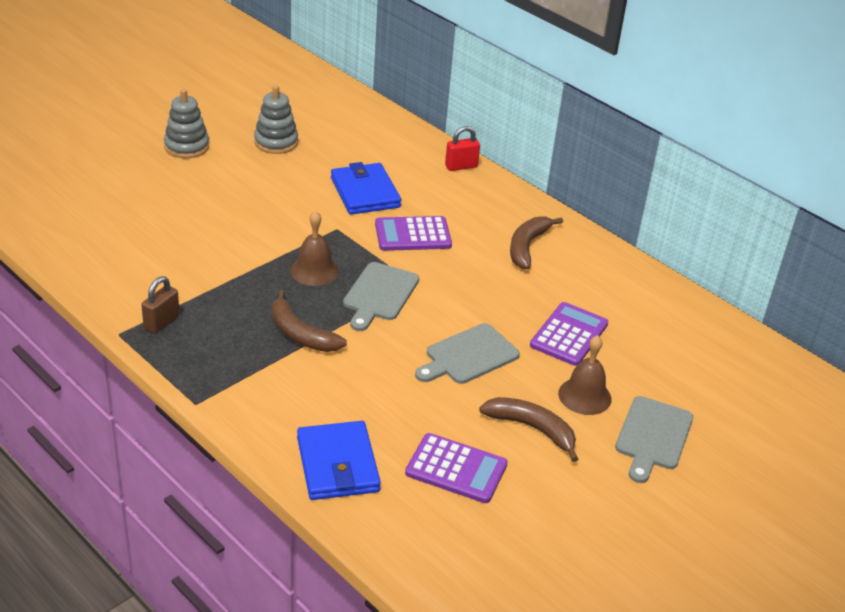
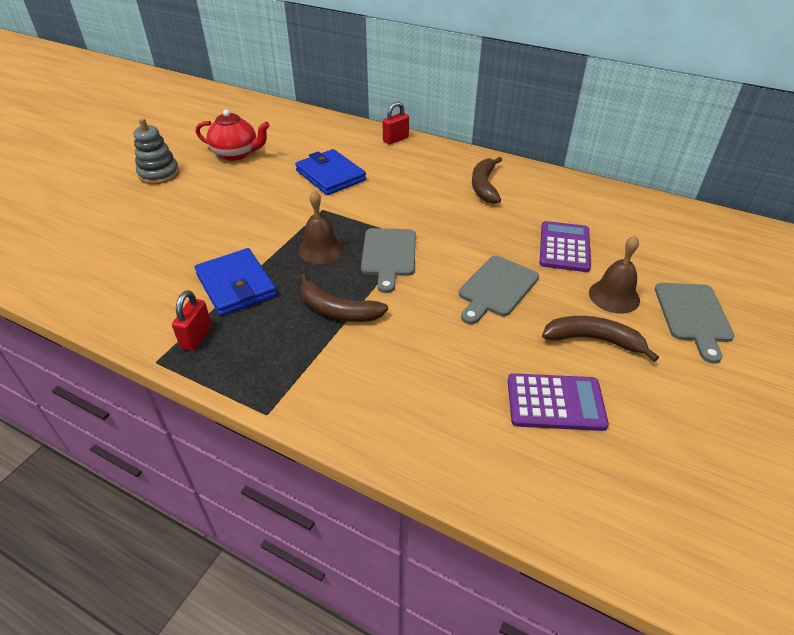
camera: 15 degrees left, 5 degrees up
brown padlock [141,276,180,334] -> red padlock [172,290,212,351]
grey stacking toy [254,85,298,154] -> red teapot [196,110,270,161]
blue wallet [297,421,381,500] -> blue wallet moved to [195,248,277,316]
purple calculator [375,216,452,251] -> none

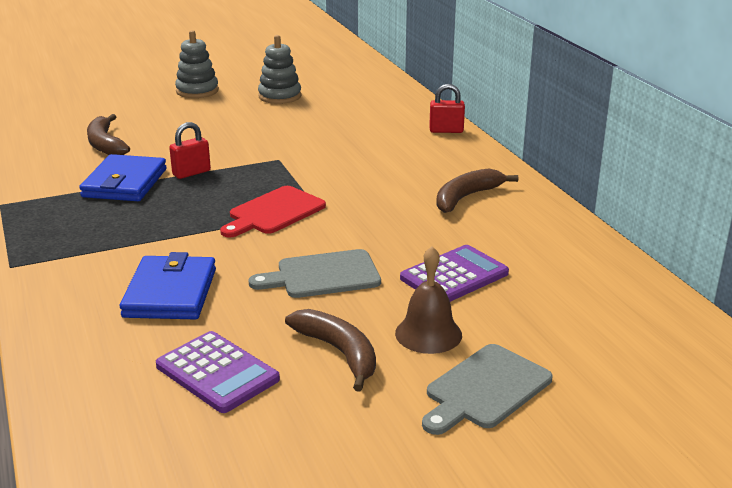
camera: 40 degrees right, 15 degrees down
red padlock [172,290,212,351] -> red padlock moved to [169,122,211,179]
red teapot [196,110,270,161] -> grey stacking toy [258,35,301,104]
blue wallet [295,149,366,195] -> blue wallet moved to [120,252,216,319]
brown bell [298,190,344,264] -> none
brown banana [300,274,388,322] -> brown banana moved to [87,114,130,155]
grey cutting board [361,228,416,293] -> red cutting board [220,186,326,238]

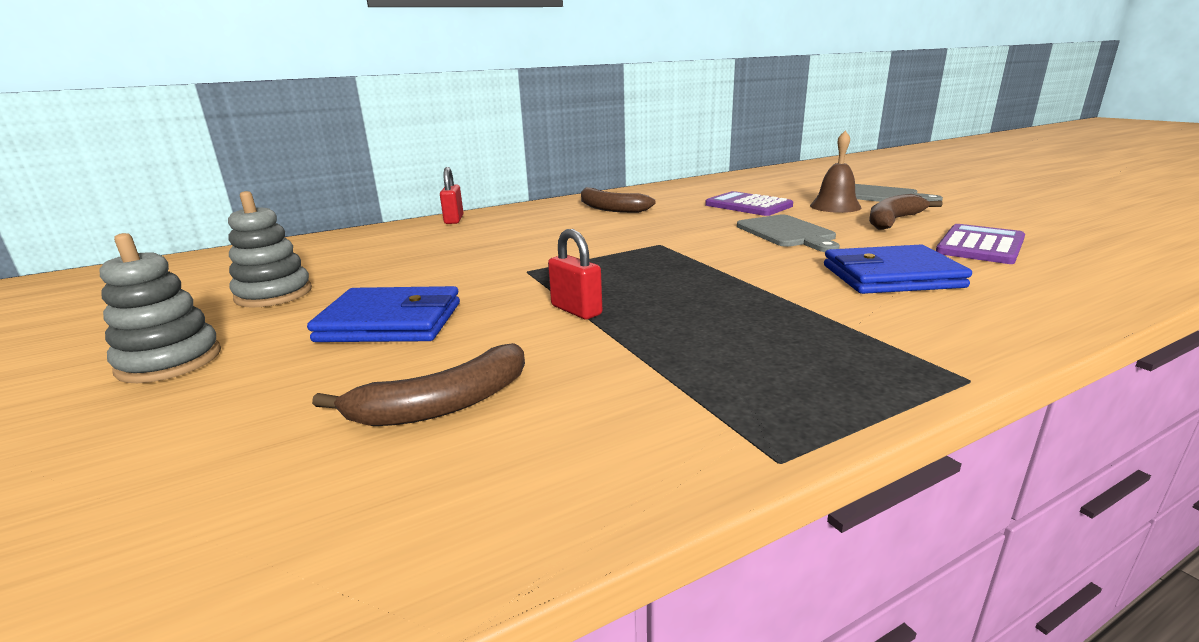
camera: 95 degrees left, 5 degrees down
blue wallet [79,154,167,201] -> blue wallet moved to [307,286,460,342]
red cutting board [220,186,326,238] -> none

